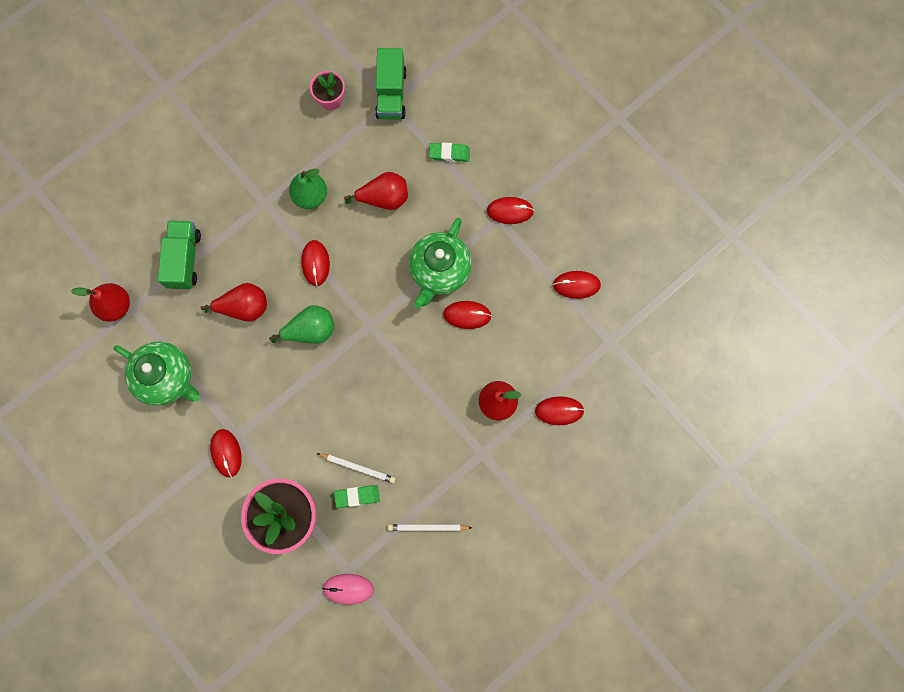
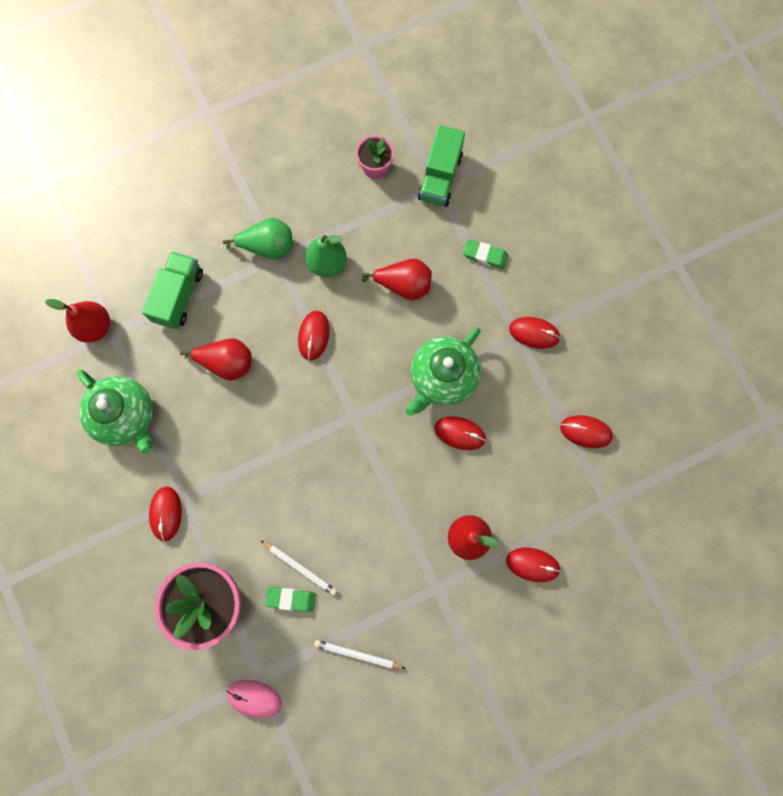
camera: 15 degrees right, 0 degrees up
green pear [269,305,334,344] -> green pear moved to [223,218,292,260]

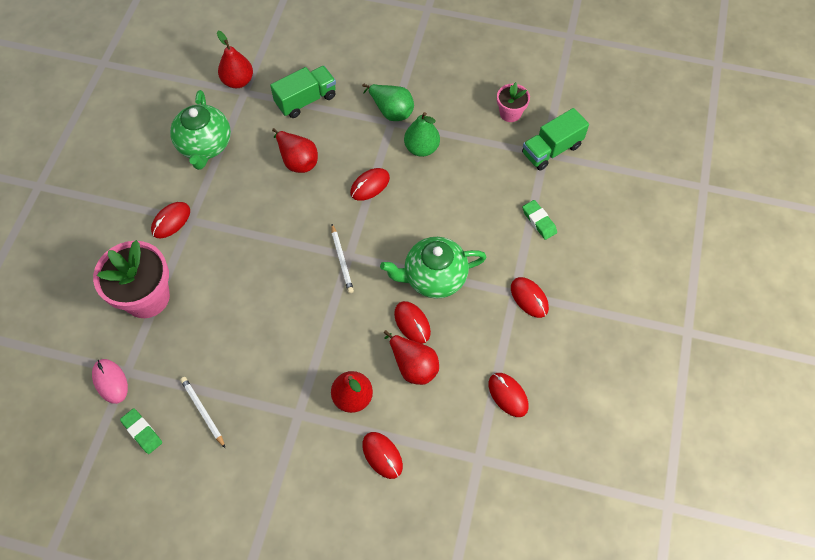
camera: 40 degrees right, 15 degrees down
white pencil [260,540,337,596] -> white pencil moved to [331,224,354,293]
green eraser [265,587,316,612] -> green eraser moved to [120,408,162,454]
red pear [362,259,432,301] -> red pear moved to [384,330,439,385]

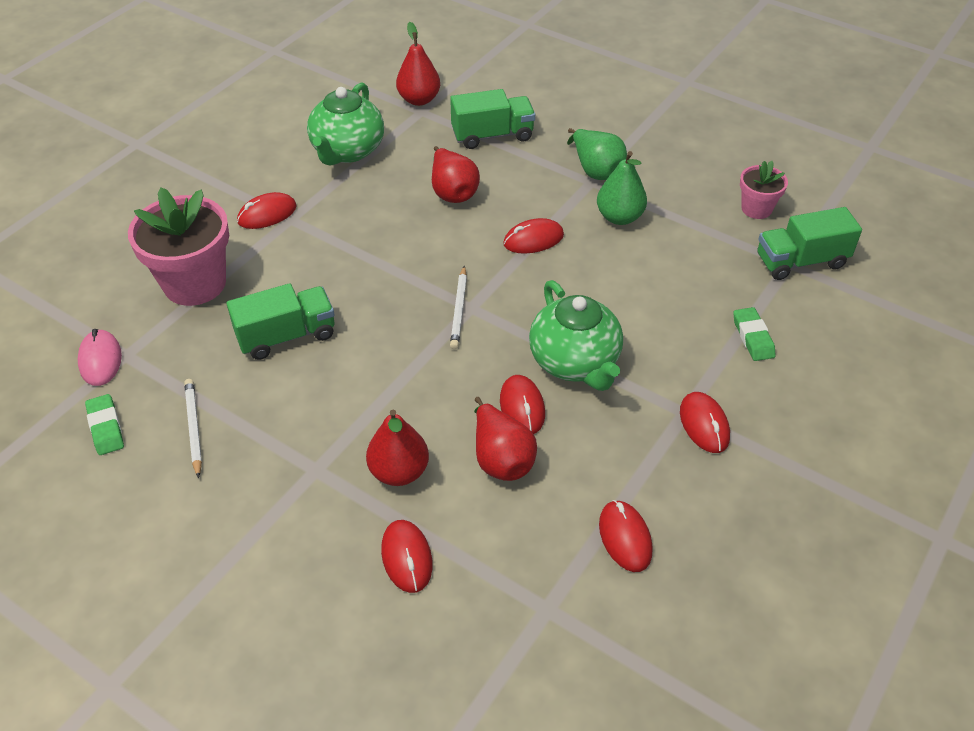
camera: 20 degrees right, 15 degrees down
green teapot [380,237,487,299] -> green teapot turned 120 degrees counterclockwise [529,280,623,391]
none -> green truck [227,283,335,360]

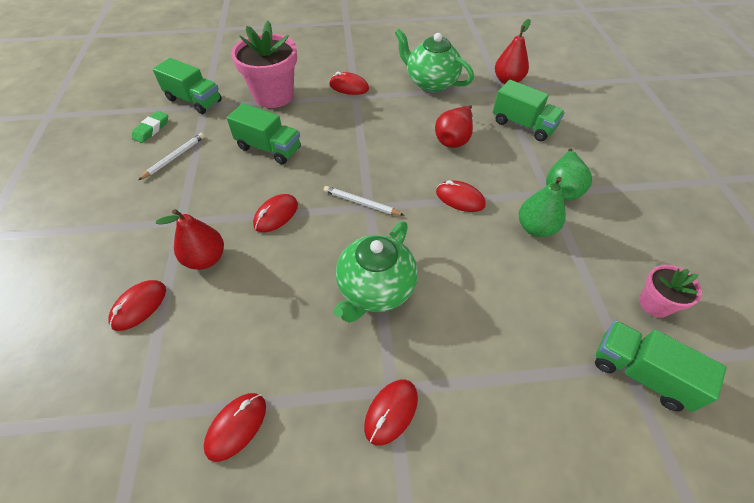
camera: 50 degrees right, 5 degrees up
pink mouse [78,329,122,386] -> green truck [153,58,222,114]
green teapot [307,82,384,165] -> green teapot turned 60 degrees clockwise [395,28,474,92]
white pencil [450,266,467,349] -> white pencil turned 60 degrees clockwise [324,186,404,215]
red pear [474,397,537,481] -> none
red mouse [500,375,545,434] -> red mouse moved to [253,194,298,232]
green eraser [733,307,776,361] -> none

